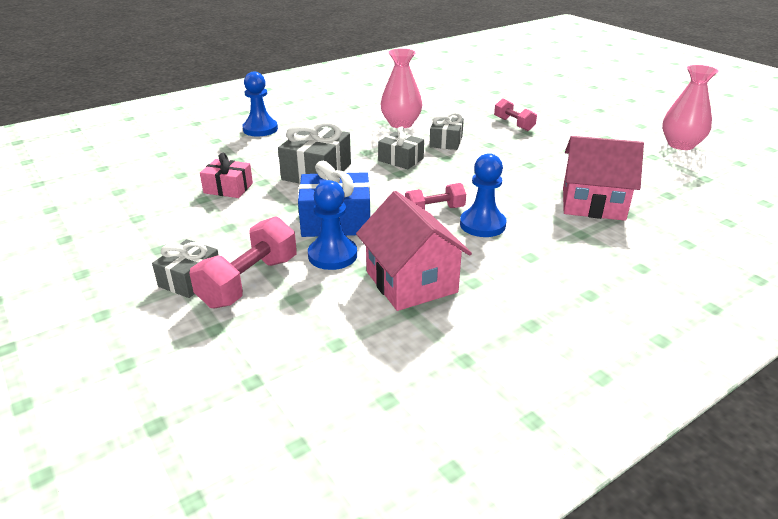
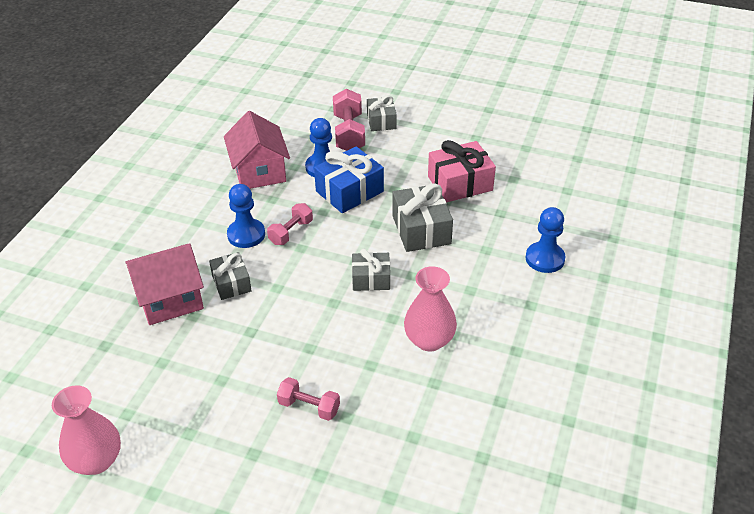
camera: 145 degrees right, 10 degrees up
pink gift [200,153,253,198] -> pink gift [428,140,496,203], size x1.59
pink house [356,191,472,311] -> pink house turned 45 degrees clockwise [224,111,290,189]
grey gift [429,112,464,150] -> grey gift moved to [209,252,252,300]

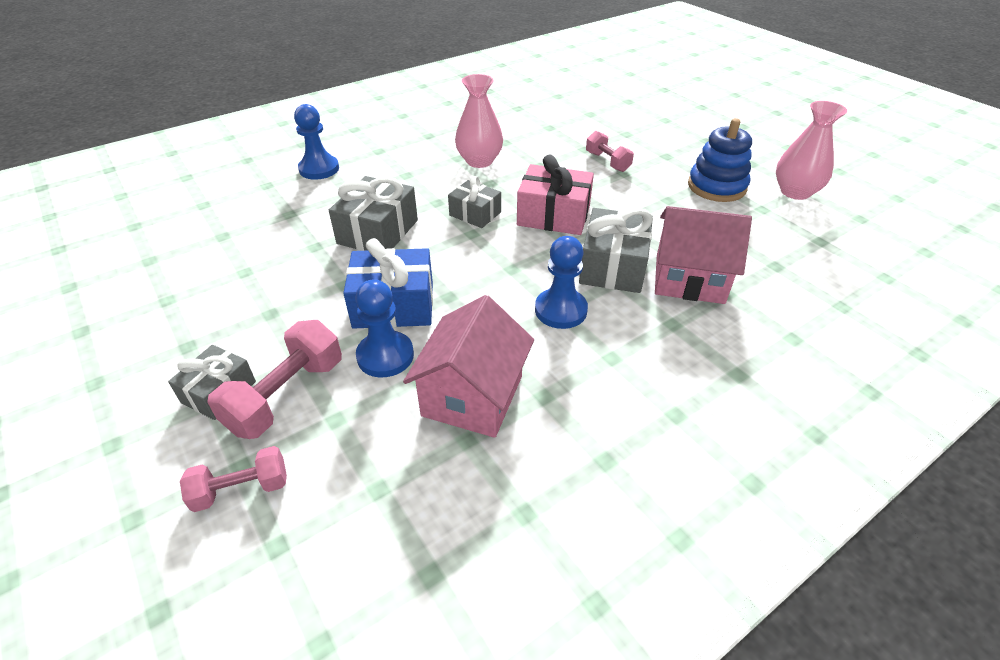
camera: 145 degrees left, 0 degrees up
grey gift [209,252,252,300] -> grey gift [579,208,653,293], size x1.59
pink dumbbell [267,203,313,245] -> pink dumbbell moved to [180,446,287,512]
pink gift [428,140,496,203] -> pink gift moved to [517,154,594,235]
none -> blue stacking toy [688,118,752,202]

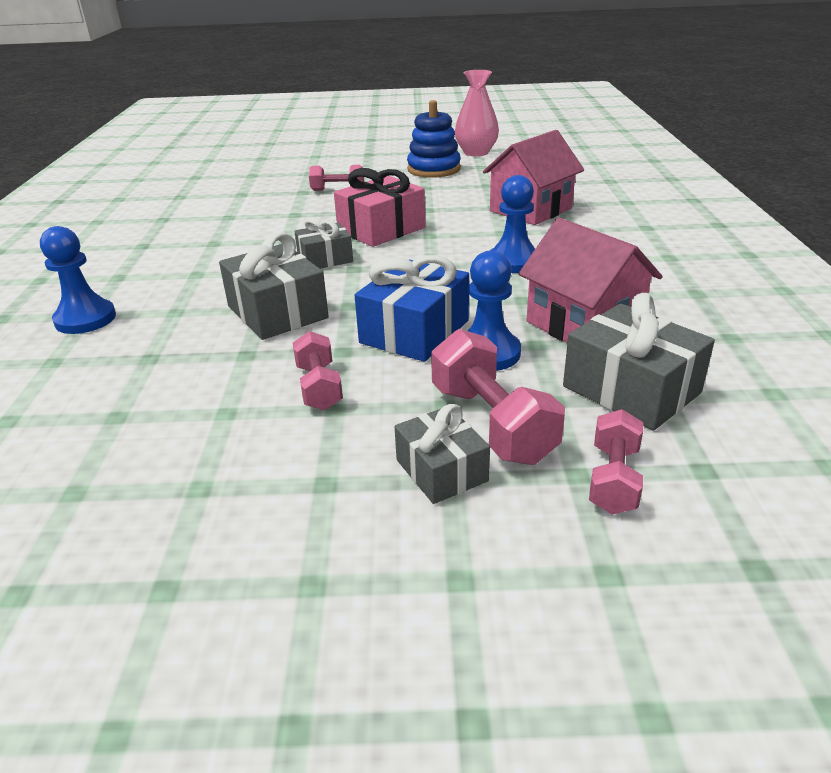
camera: 55 degrees left, 10 degrees down
pink vase [455,74,503,168] -> none
grey gift [579,208,653,293] -> grey gift moved to [563,293,715,431]
none -> pink dumbbell [293,331,343,410]

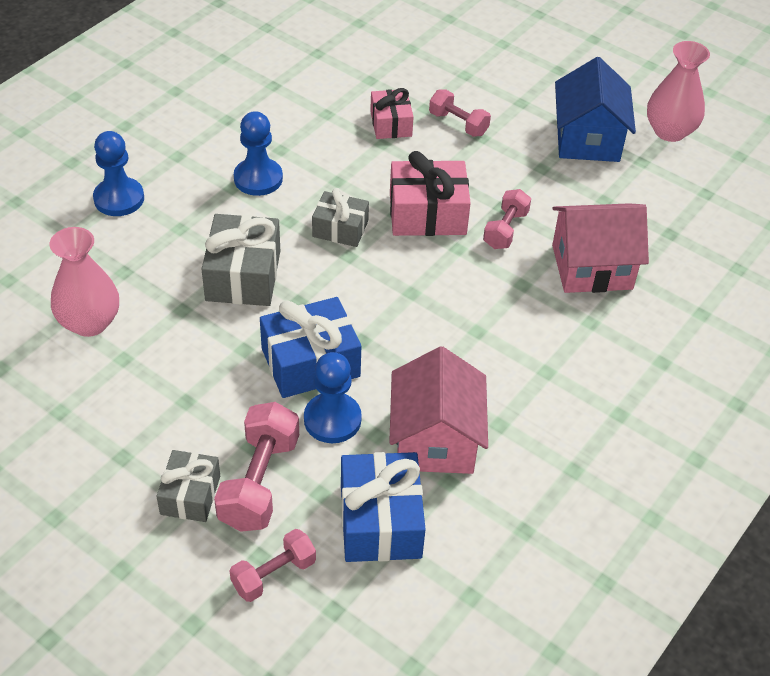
camera: 35 degrees right, 15 degrees up
pink dumbbell [293,331,343,410] -> pink dumbbell moved to [483,189,531,249]
blue stacking toy [407,100,461,178] -> blue house [555,57,636,162]
blue pawn [491,175,535,273] -> blue pawn moved to [234,111,283,196]
grey gift [563,293,715,431] -> blue gift [341,452,426,562]
none -> pink vase [50,227,119,337]
none -> pink gift [370,88,414,139]

